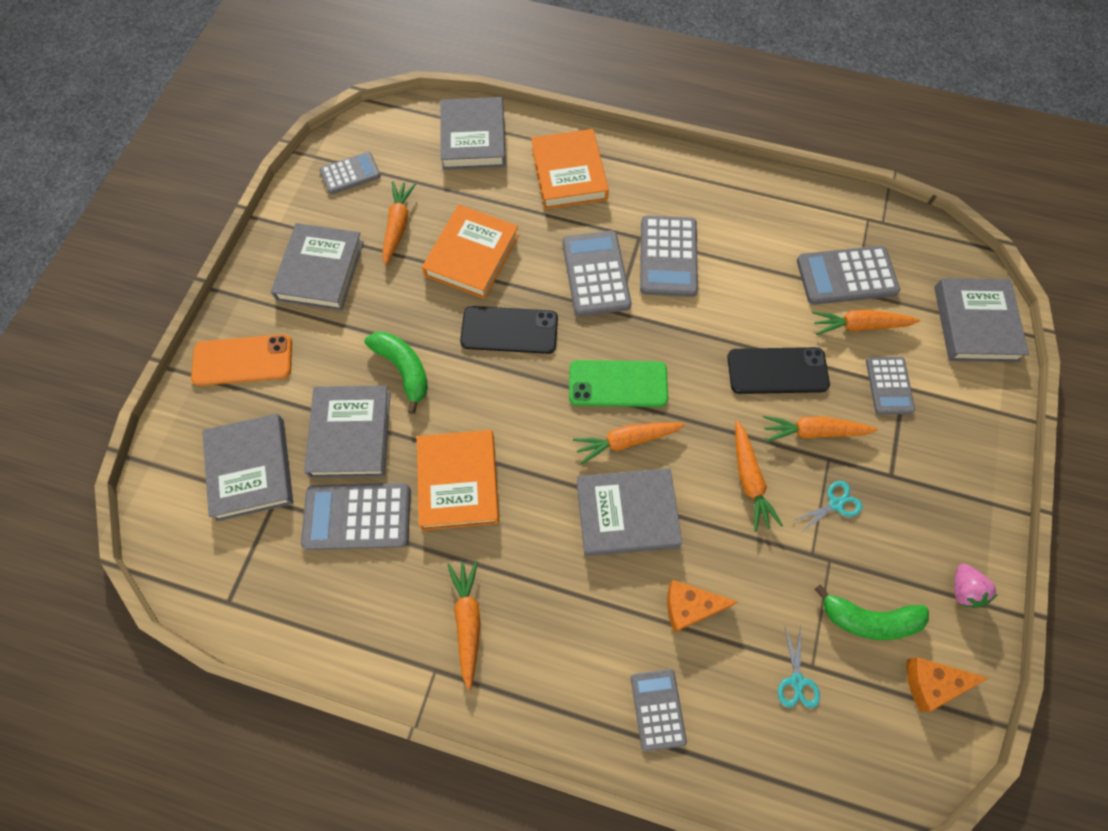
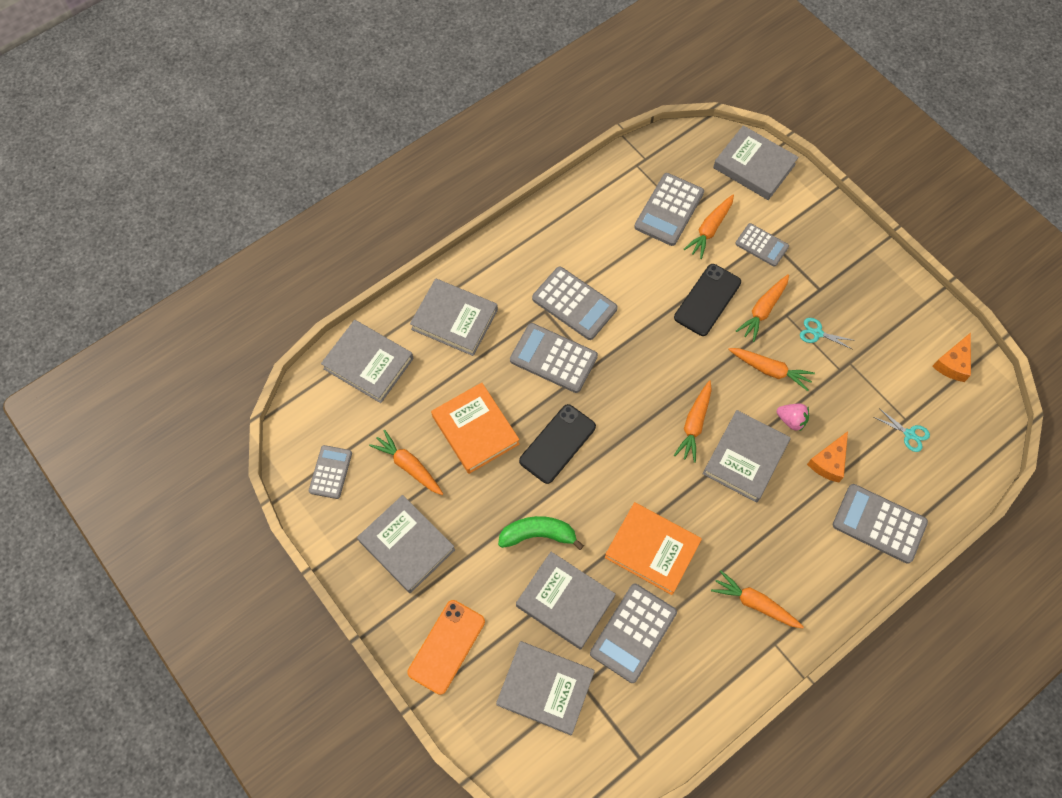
camera: 55 degrees left, 0 degrees up
orange book [531,129,609,209] -> grey book [410,279,498,356]
green phone [569,360,668,407] -> none
grey calculator [631,669,687,751] -> grey calculator [833,484,928,564], size x1.58
turquoise scissors [792,481,862,533] -> turquoise scissors turned 75 degrees counterclockwise [800,318,855,349]
green banana [814,584,929,640] -> none
pink strawberry [954,564,998,608] -> pink strawberry moved to [777,404,809,431]

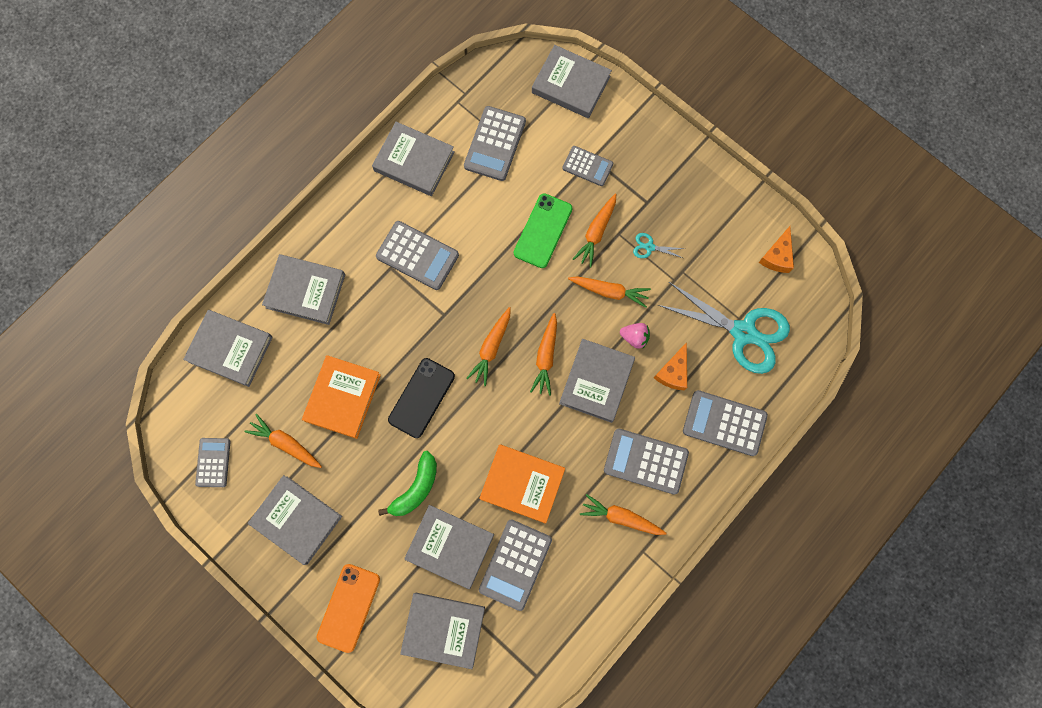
camera: 10 degrees left, 10 degrees up
orange book [431,383,520,474] -> orange book turned 60 degrees clockwise [302,355,381,439]
green banana [498,516,584,550] -> green banana turned 135 degrees clockwise [378,451,437,516]
grey calculator [510,323,598,393] -> grey calculator moved to [604,428,689,495]
black phone [674,264,741,336] -> green phone [514,193,572,268]
orange carrot [684,195,734,259] -> orange carrot moved to [467,307,511,386]
turquoise scissors [874,408,930,452] -> turquoise scissors [658,282,790,374], size x2.49
none -> grey book [372,122,455,196]

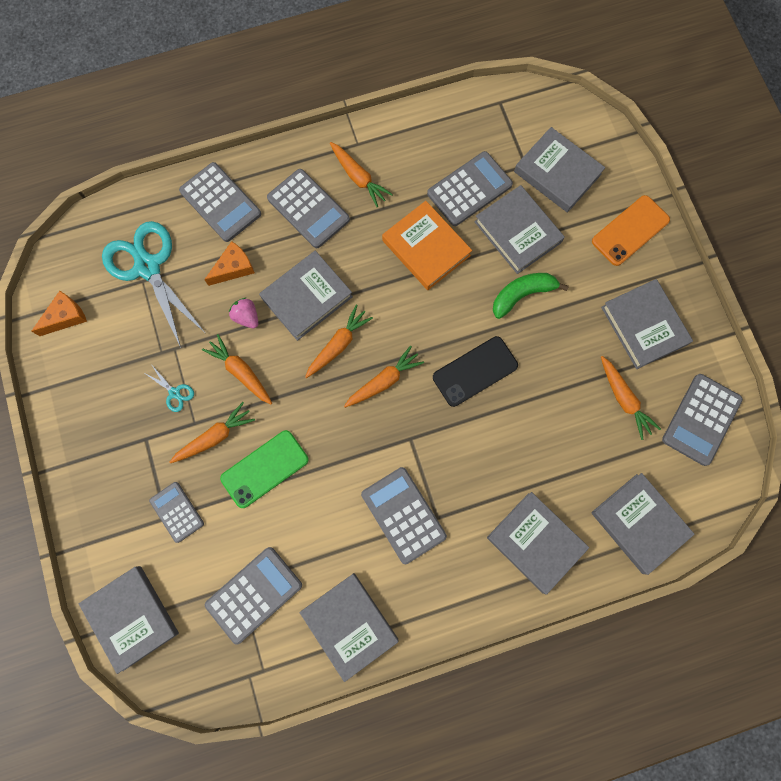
camera: 150 degrees left, 0 degrees up
grey calculator [195,438,231,487] -> grey calculator [662,374,743,466], size x1.58
orange book [302,355,381,439] -> none

